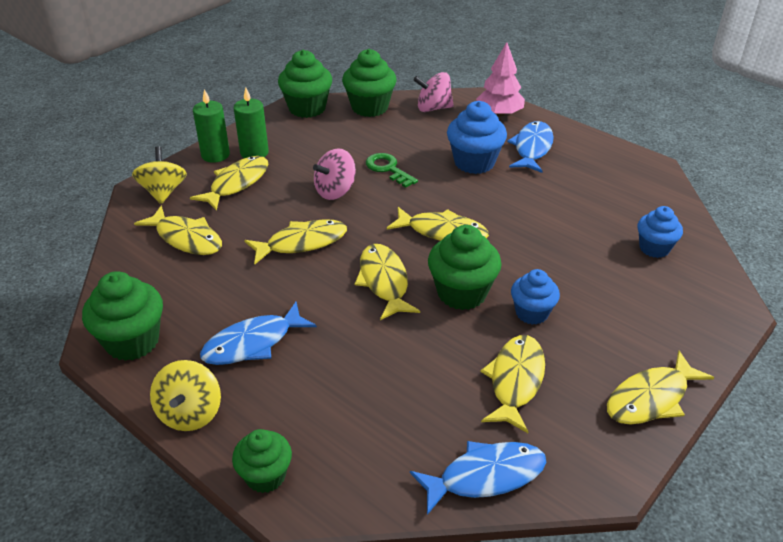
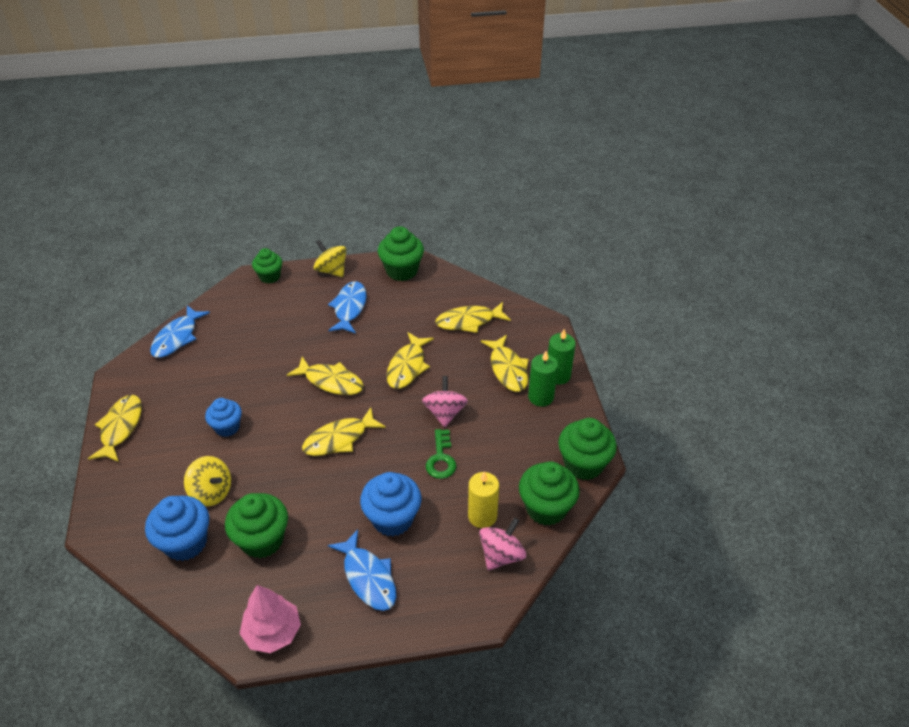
camera: 130 degrees right, 5 degrees up
yellow spinning top [132,146,187,204] -> yellow spinning top moved to [184,456,231,506]
green key [366,153,418,188] -> green key turned 90 degrees clockwise [426,429,456,479]
green cupcake [428,225,502,310] -> green cupcake moved to [225,493,288,558]
pink tree [476,42,525,117] -> pink tree moved to [240,585,301,653]
yellow fish [481,335,545,433] -> none
blue cupcake [638,206,683,258] -> blue cupcake [145,496,209,561], size x1.54
none -> yellow candle [468,471,499,528]

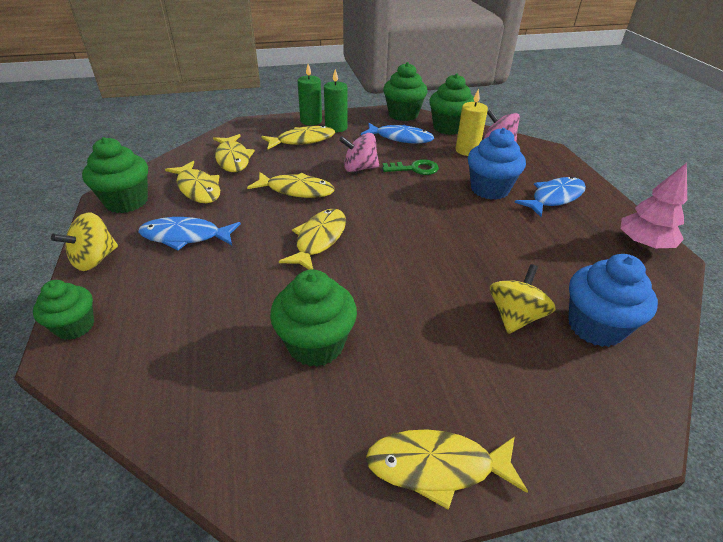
camera: 95 degrees left, 5 degrees down
blue fish [150,305,210,358] -> blue fish moved to [361,123,434,144]
blue cupcake [205,398,242,437] -> none
green cupcake [225,493,288,558] -> green cupcake moved to [270,270,357,367]
yellow fish [302,407,386,456] -> yellow fish moved to [165,161,220,203]

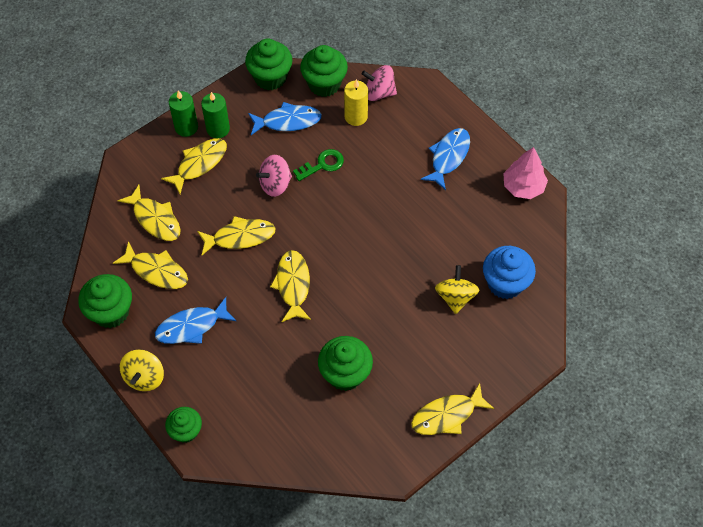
camera: 25 degrees left, 20 degrees up
blue cupcake [468,128,526,200] -> none

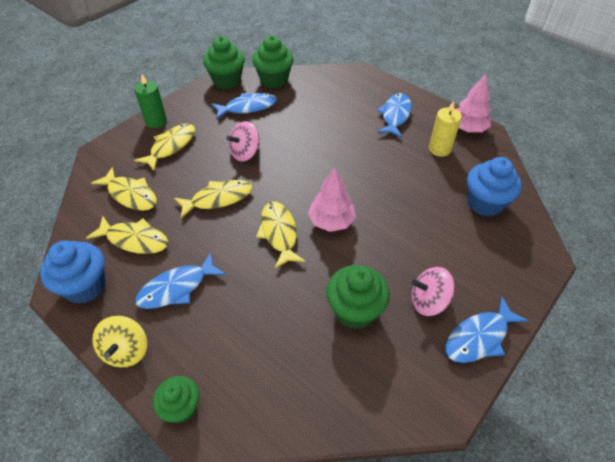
camera: 10 degrees left, 10 degrees down
green cupcake [78,274,132,328] -> blue cupcake [40,240,106,304]
green candle [201,92,230,138] -> none
green key [293,149,344,181] -> none
yellow candle [344,79,368,126] -> yellow candle moved to [429,101,462,157]
pink spinning top [362,65,397,101] -> pink spinning top moved to [411,267,455,316]
yellow fish [411,383,494,435] -> blue fish [446,297,528,363]
yellow spinning top [435,265,479,314] -> none
none -> pink tree [308,168,356,232]

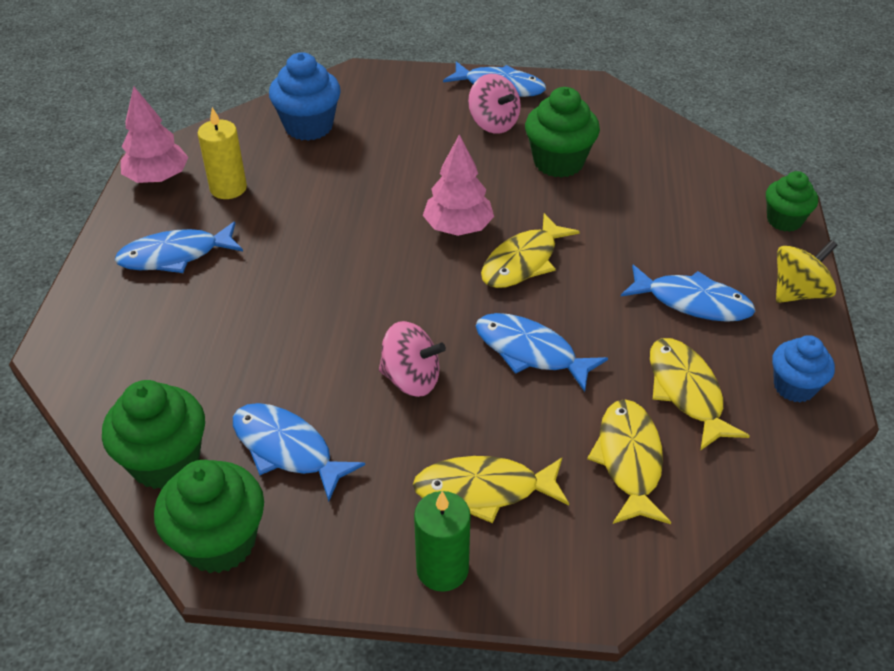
camera: 125 degrees left, 5 degrees down
blue cupcake [40,240,106,304] -> blue cupcake [772,335,835,402], size x0.65
yellow fish [174,180,252,219] -> blue fish [476,313,608,392]

